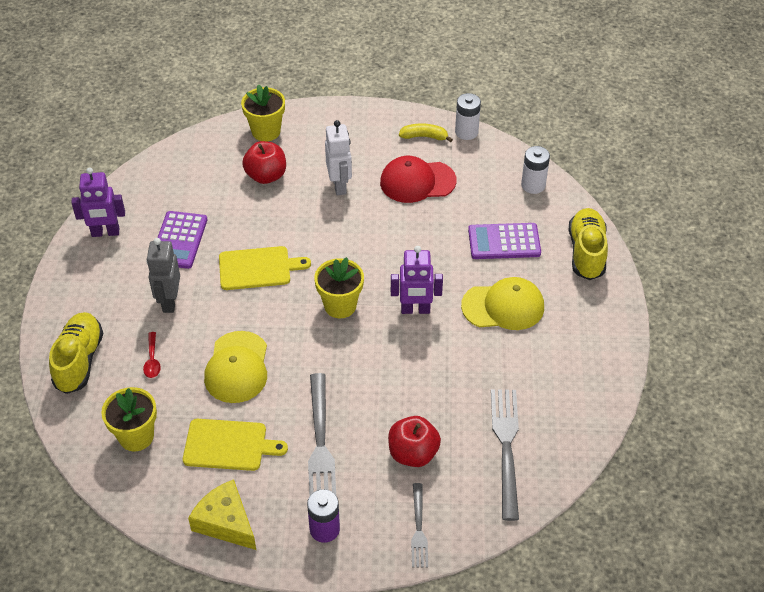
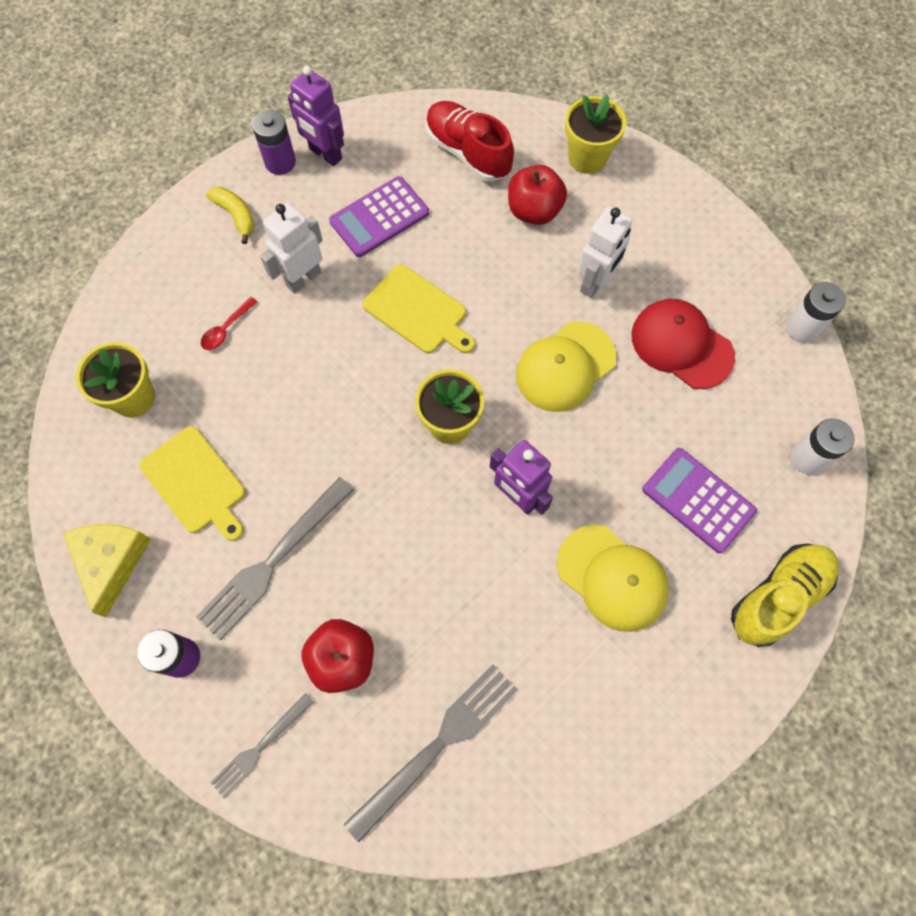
camera: 45 degrees right, 20 degrees up
yellow shoe [49,312,104,394] -> none
grey robot [146,238,180,313] -> white robot [260,203,323,294]
yellow cap [204,331,267,403] -> yellow cap moved to [516,321,617,412]
yellow banana [399,124,453,142] -> yellow banana moved to [206,187,255,244]
none -> purple battery [252,110,296,175]
none -> red shoe [426,101,514,182]

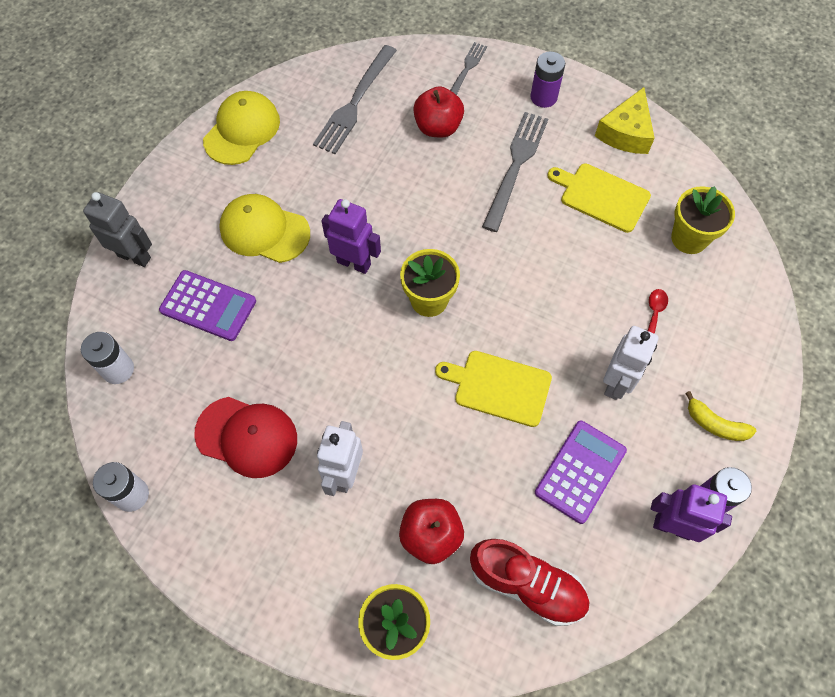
camera: 160 degrees right, 5 degrees down
yellow cheese [63,524,151,617] -> yellow cheese turned 45 degrees clockwise [595,87,655,154]
yellow cap [516,321,617,412] -> yellow cap moved to [203,91,280,165]
yellow shoe [731,543,839,647] -> grey robot [83,192,152,267]

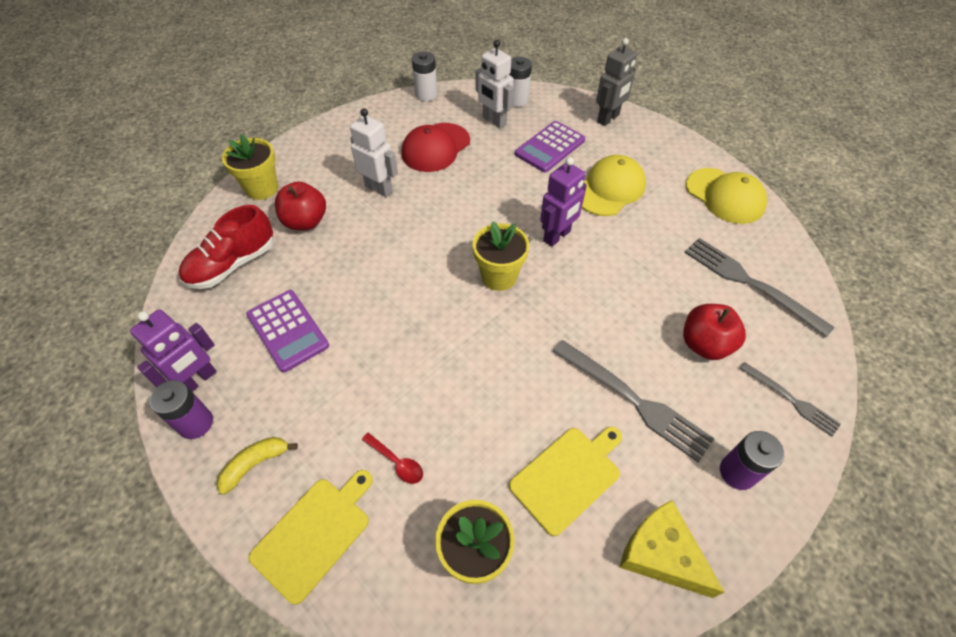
camera: 110 degrees right, 10 degrees down
yellow cutting board [435,351,552,427] -> yellow cutting board moved to [248,470,373,605]
white robot [603,326,659,400] -> white robot moved to [476,40,514,128]

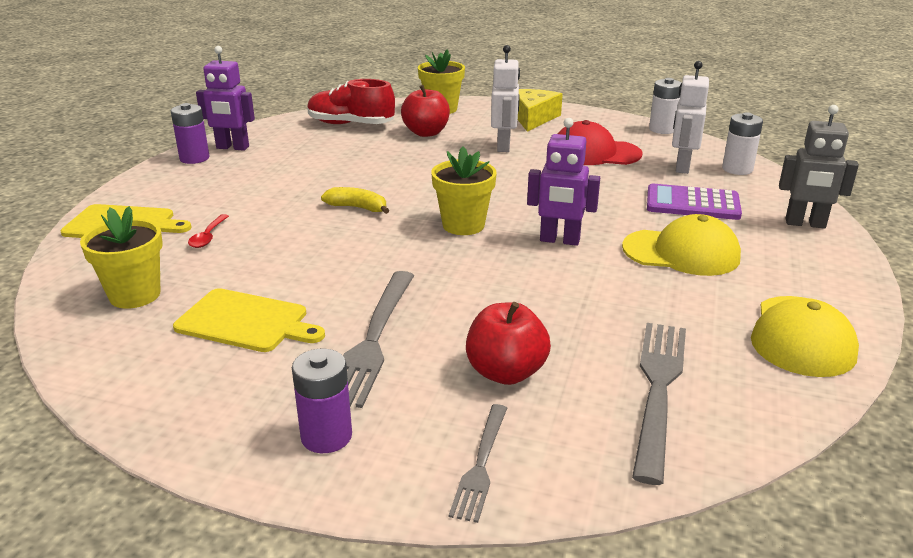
camera: 60 degrees right, 25 degrees down
yellow banana [216,437,298,495] -> yellow banana moved to [321,187,389,214]
purple calculator [246,290,329,372] -> none
yellow cheese [619,500,725,598] -> yellow cheese moved to [518,89,562,132]

